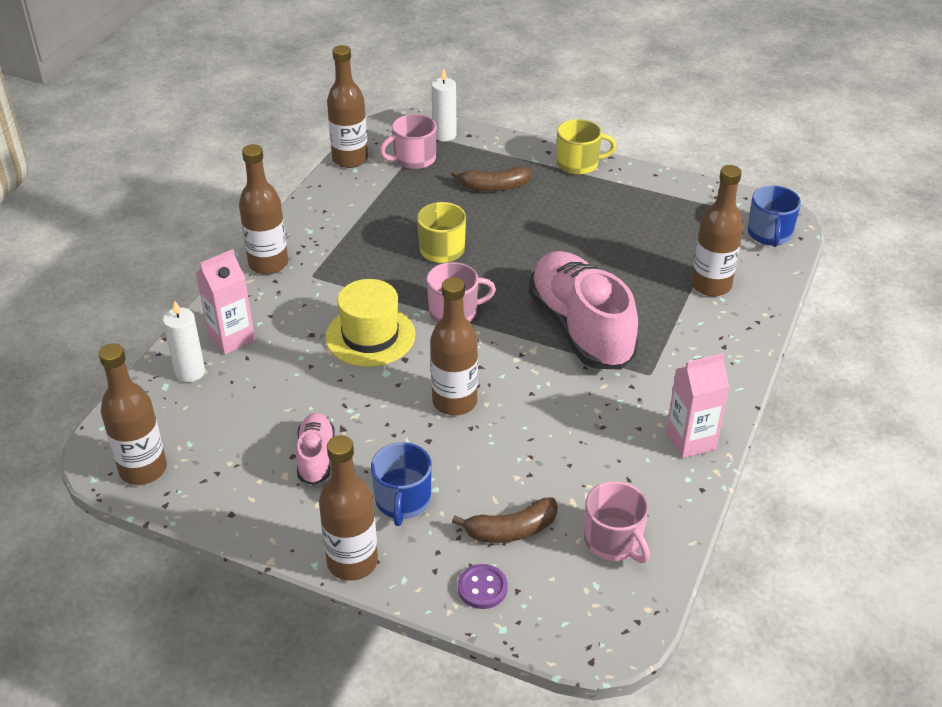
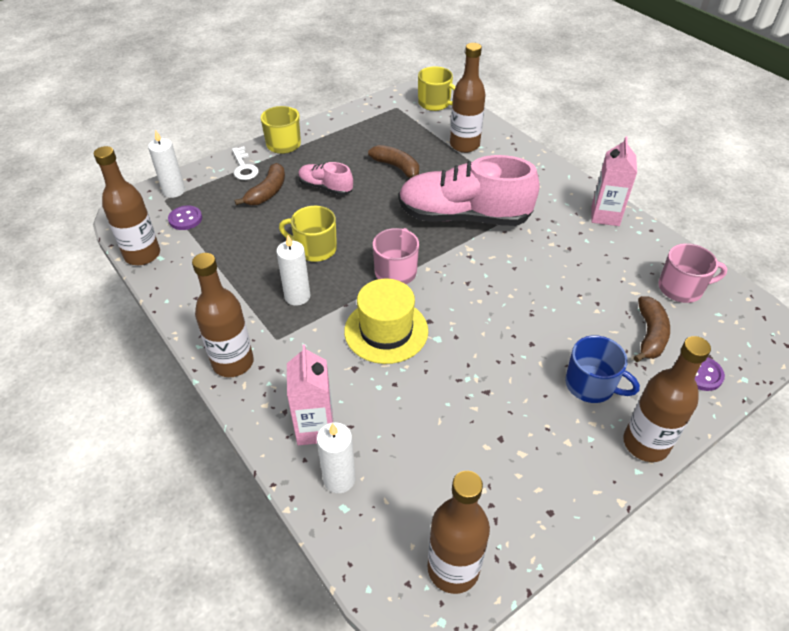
camera: 60 degrees left, 5 degrees up
pink shoe [296,413,335,485] -> pink shoe moved to [298,162,353,195]
pink mug [380,114,437,169] -> purple button [168,205,202,230]
brown bottle [430,277,478,416] -> none
blue mug [748,186,801,247] -> yellow mug [418,66,456,111]
none -> white key [232,146,259,180]
none -> white candle [276,235,310,306]
none -> brown banana [368,145,419,178]

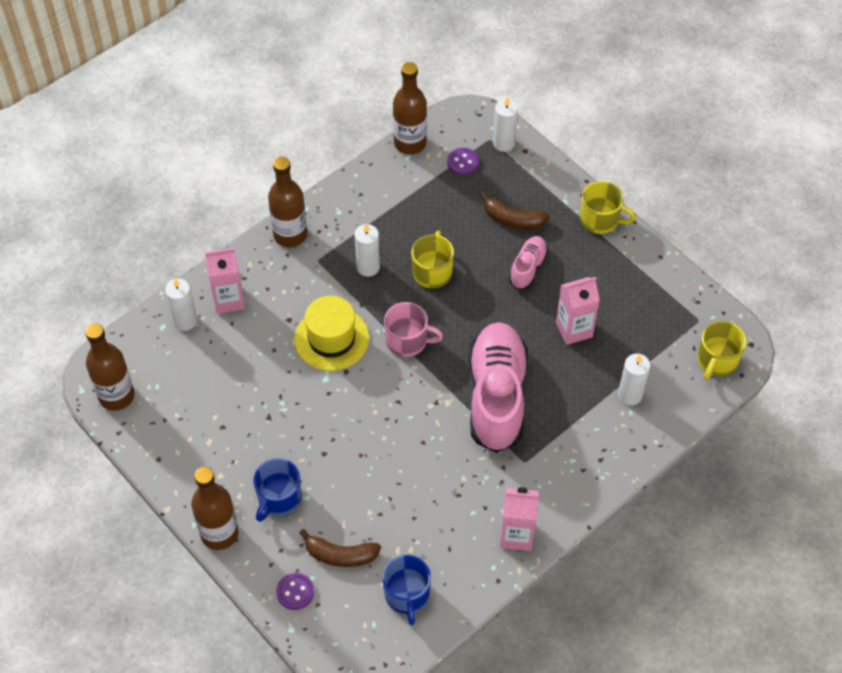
camera: 85 degrees right, 10 degrees up
white key [232,146,259,180] -> none
brown banana [368,145,419,178] -> pink carton [556,277,600,345]
brown bottle [450,43,486,153] -> white candle [618,353,650,405]
pink mug [659,243,727,303] -> blue mug [382,555,431,625]

